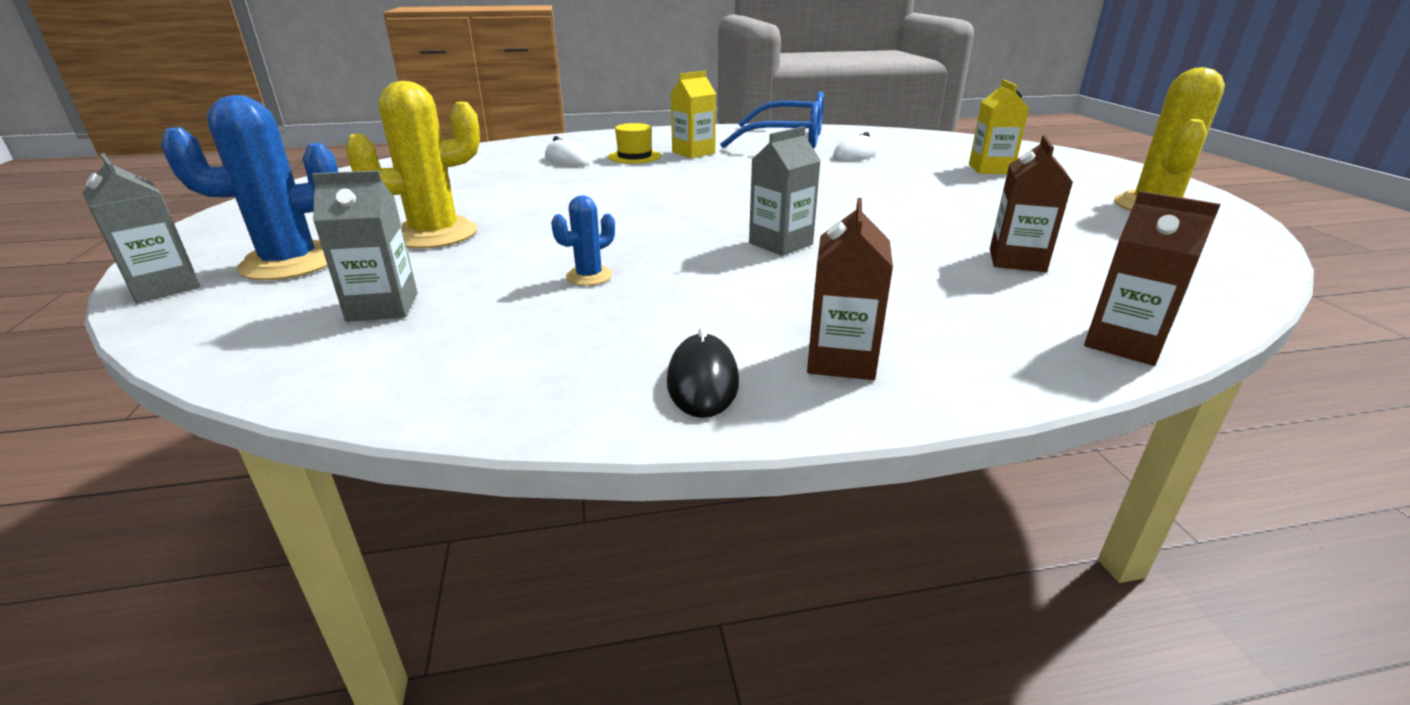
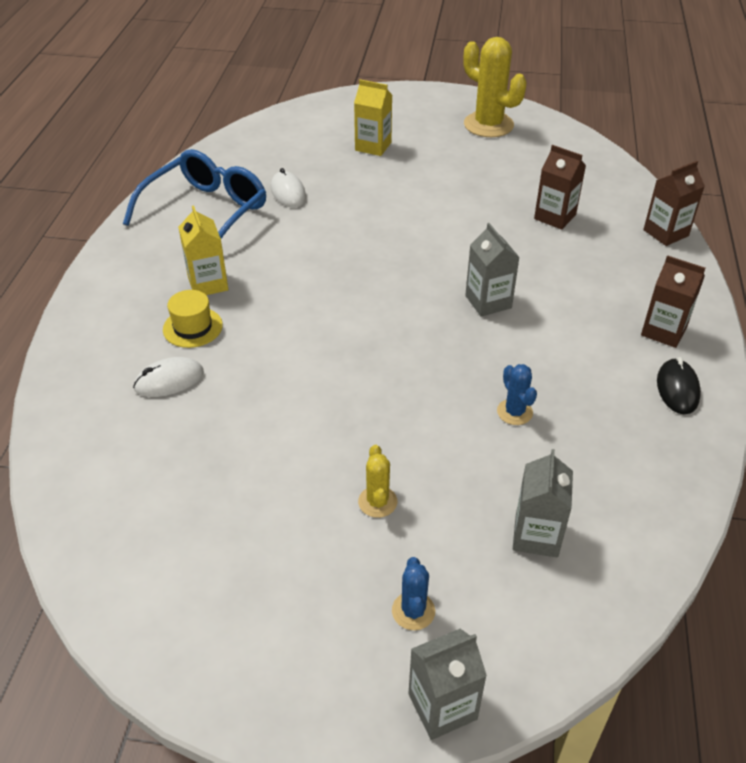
camera: 70 degrees left, 15 degrees up
blue cactus [161,95,338,280] -> blue cactus [392,557,435,630], size x0.49
yellow cactus [346,81,480,248] -> yellow cactus [358,445,397,518], size x0.49
black mouse [667,326,739,418] -> black mouse turned 75 degrees clockwise [657,357,701,414]

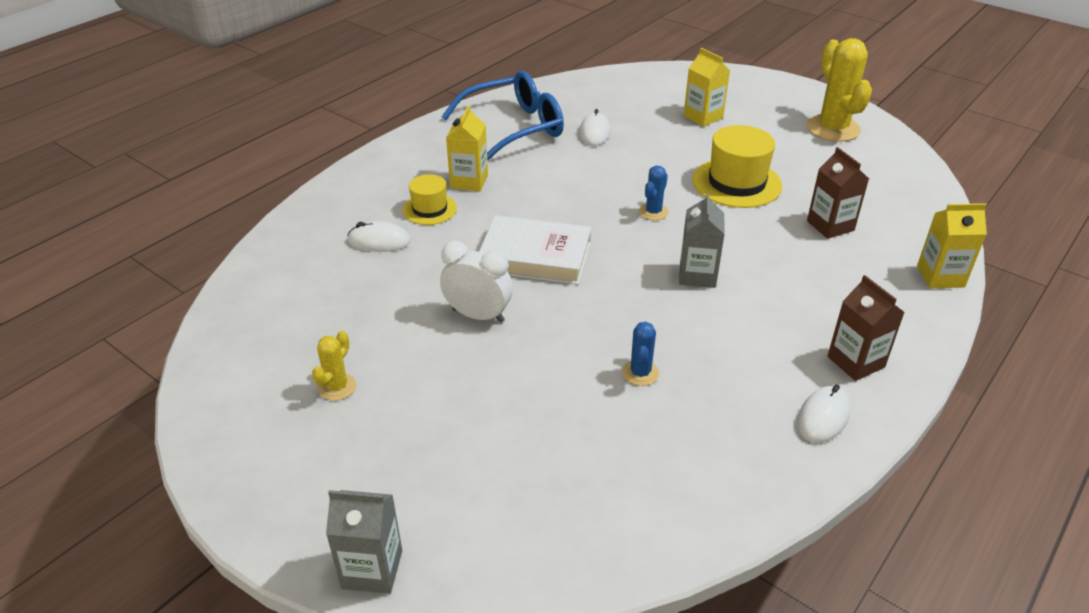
camera: 30 degrees right, 5 degrees down
yellow cactus [358,445,397,518] -> yellow cactus moved to [312,331,356,401]
blue cactus [392,557,435,630] -> blue cactus moved to [639,166,669,220]
grey carton [513,449,573,557] -> none
brown carton [643,161,705,246] -> yellow carton [917,203,987,288]
black mouse [657,357,701,414] -> white mouse [797,384,851,443]
none -> white clock [440,241,513,323]
none -> white book [479,215,591,285]
none -> yellow hat [693,125,782,208]

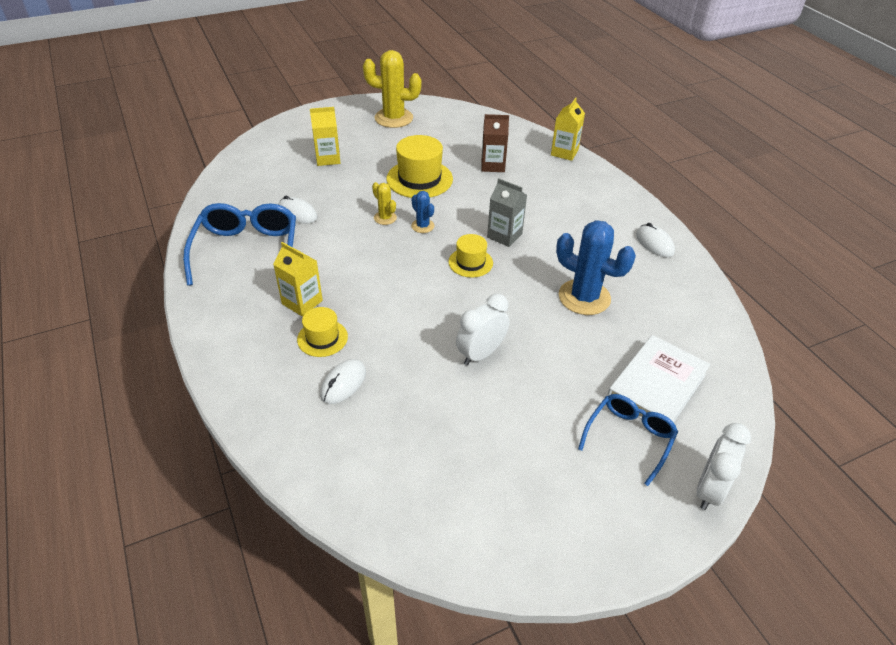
camera: 65 degrees left, 5 degrees up
yellow cactus [312,331,356,401] -> yellow cactus moved to [372,182,397,225]
grey carton [326,490,402,594] -> white clock [697,423,751,510]
white book [479,215,591,285] -> white book moved to [607,335,711,423]
blue cactus [622,322,659,386] -> blue cactus [556,220,636,315], size x2.02
brown carton [827,275,905,381] -> none
none -> yellow hat [448,234,493,277]
none -> blue glasses [578,394,678,486]

